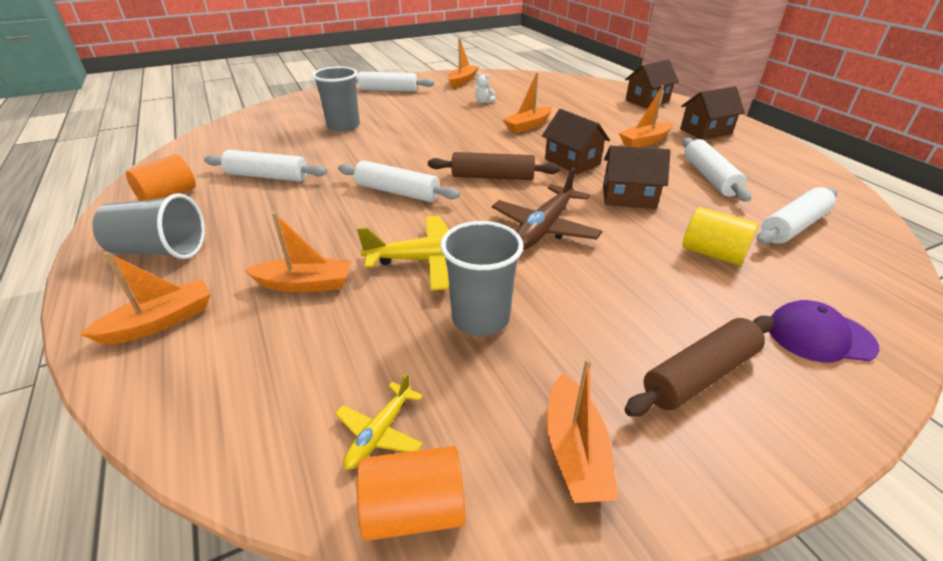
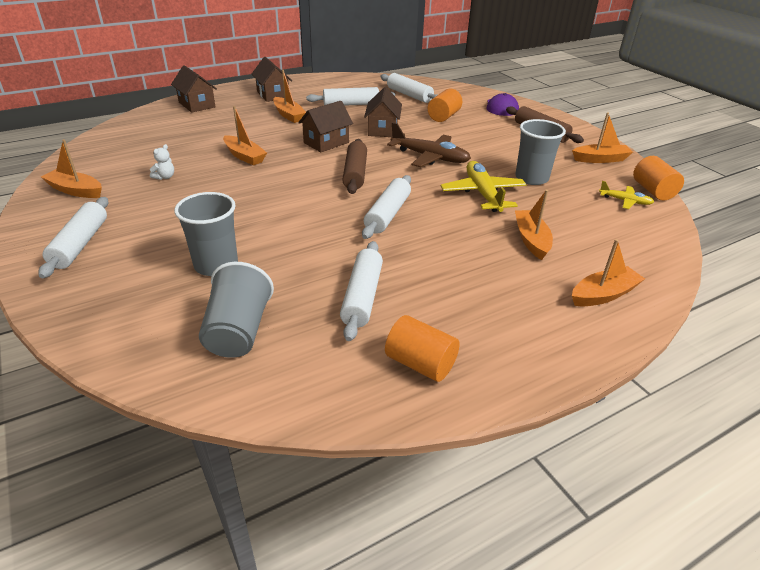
camera: 95 degrees left, 0 degrees up
orange boat [80,252,211,345] -> orange boat turned 105 degrees clockwise [572,239,645,306]
grey cup [92,193,205,259] -> grey cup moved to [199,262,274,358]
yellow cylinder [682,207,759,266] -> orange cylinder [428,89,462,122]

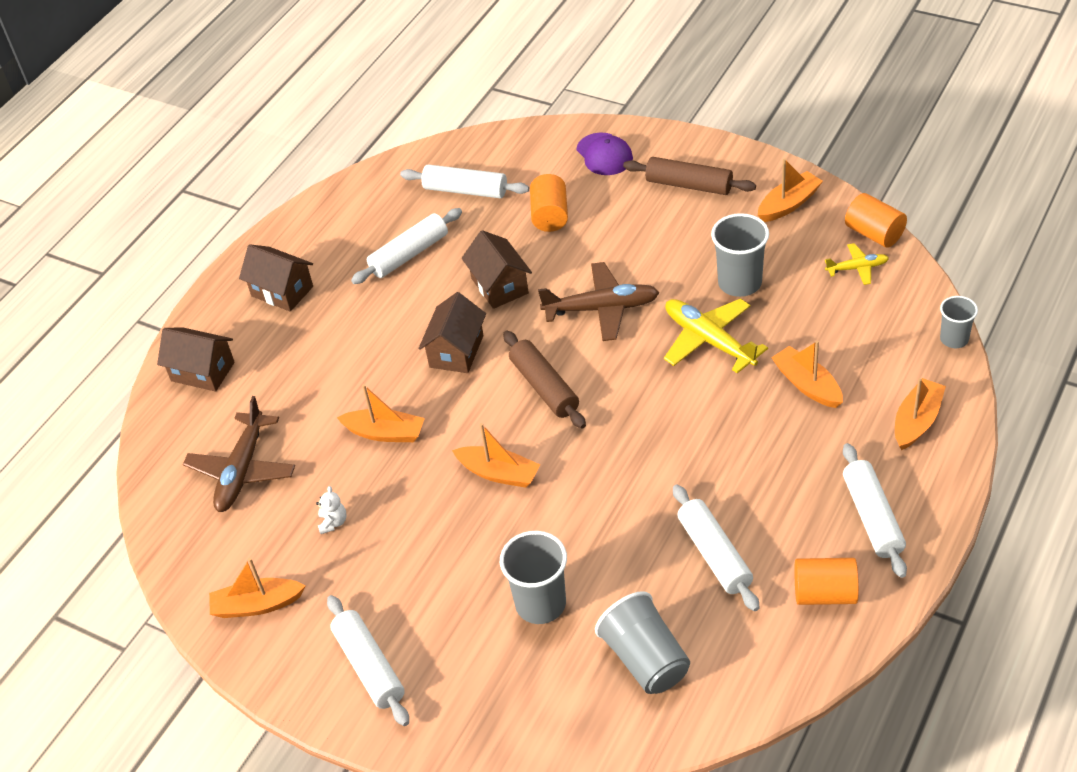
camera: 25 degrees left, 10 degrees up
orange boat [273,70,306,123] -> orange boat moved to [452,423,540,488]
white rolling pin [362,175,411,239] -> white rolling pin moved to [843,443,907,578]
none -> brown plane [183,396,295,512]
none -> grey cup [940,296,978,348]

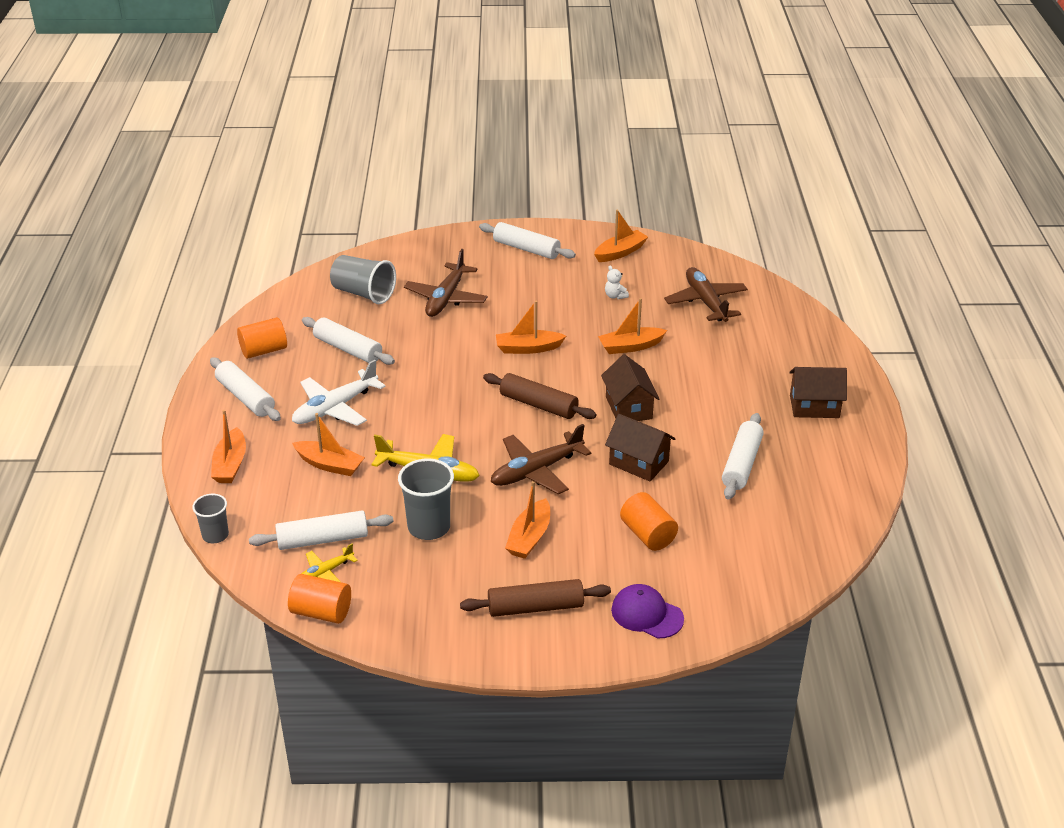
camera: 145 degrees right, 10 degrees down
brown house [157,327,235,392] -> none
white rolling pin [400,164,529,198] -> white rolling pin moved to [249,511,394,550]
grey cup [500,531,567,624] -> brown plane [404,249,487,317]
orange boat [758,158,823,222] -> orange boat moved to [505,481,550,559]
none -> white plane [292,360,386,426]

